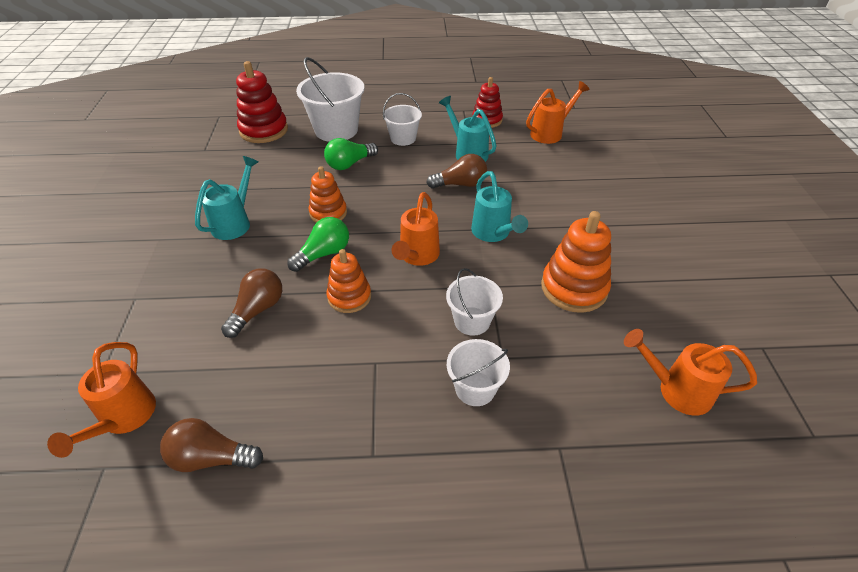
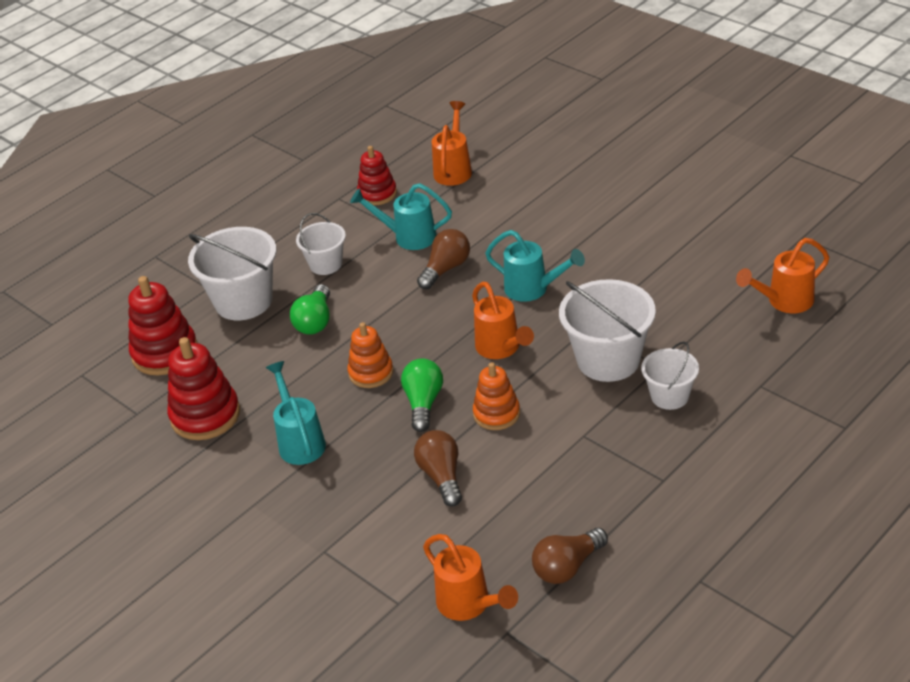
camera: 40 degrees left, 5 degrees down
white bucket [446,268,503,336] -> white bucket [559,279,656,382], size x1.72
orange stacking toy [541,211,611,313] -> none
none -> red stacking toy [167,337,240,440]

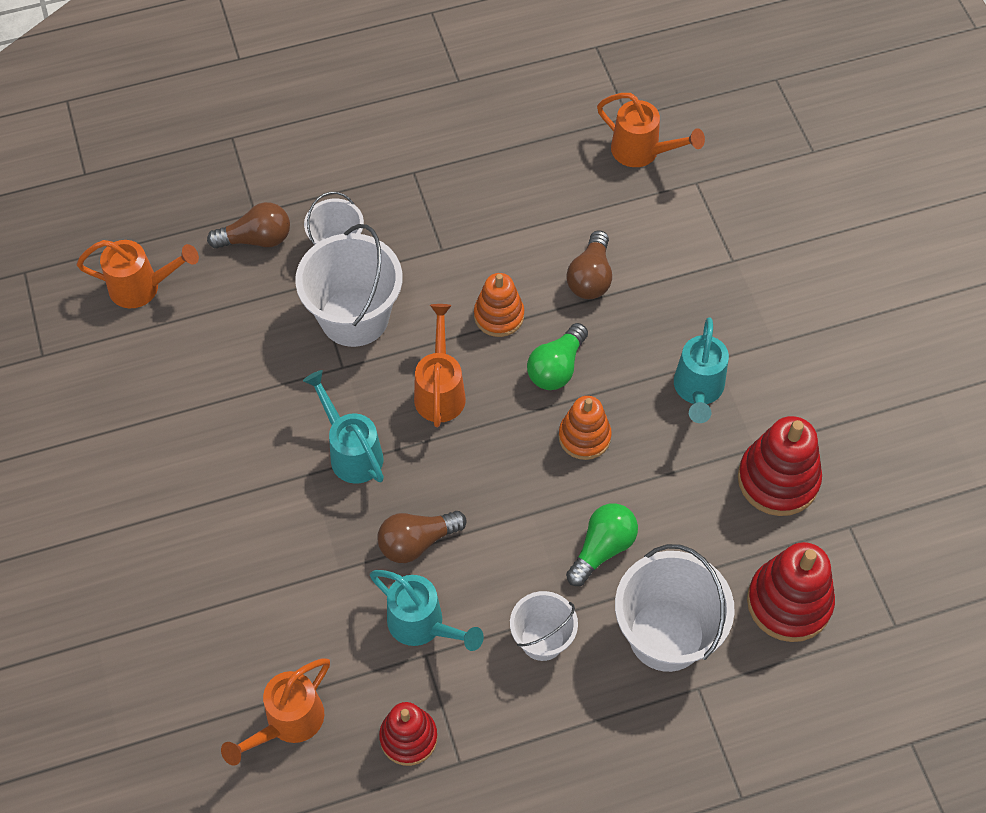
camera: 155 degrees left, 20 degrees up
orange watering can [423,534,518,621] -> orange watering can turned 135 degrees clockwise [597,93,705,167]
brown light bulb [532,528,608,584] -> brown light bulb moved to [207,202,290,249]

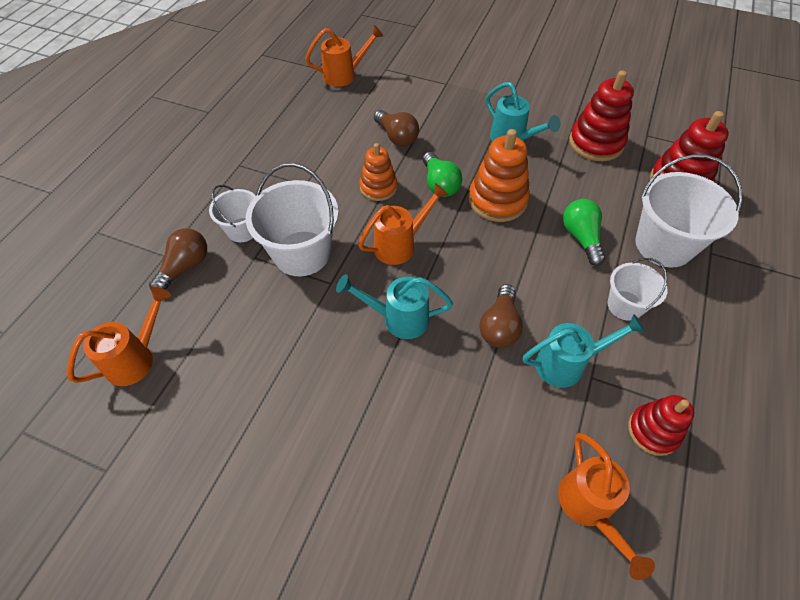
camera: 50 degrees left, 5 degrees down
orange watering can [414,304,466,427] -> orange watering can turned 105 degrees clockwise [358,183,449,265]
orange stacking toy [559,396,612,460] -> orange stacking toy [469,129,530,222], size x1.54

